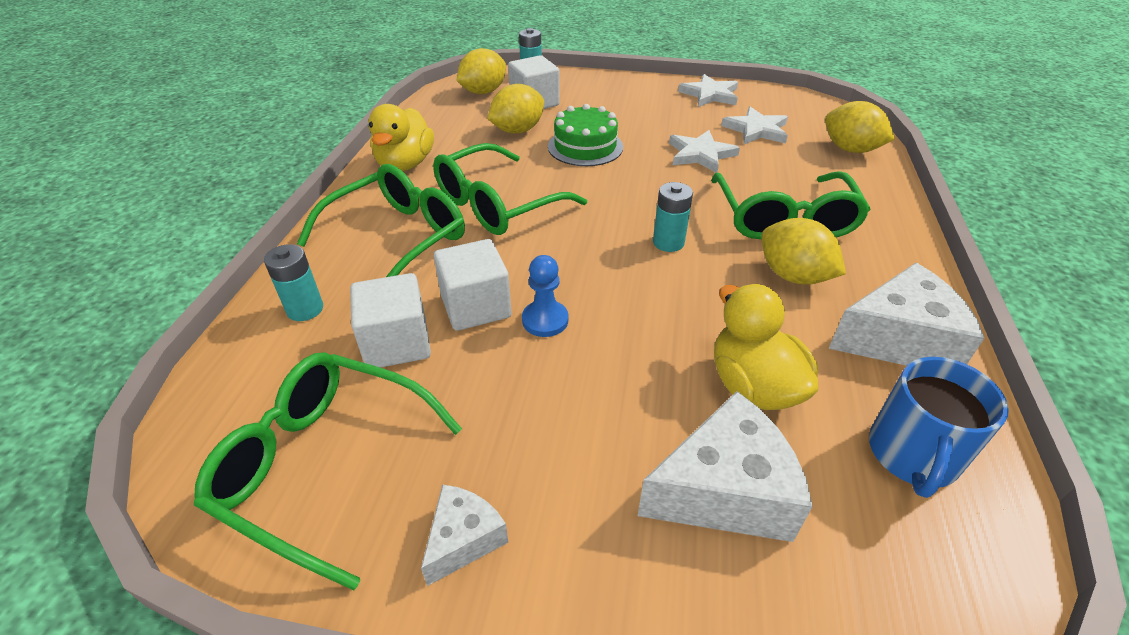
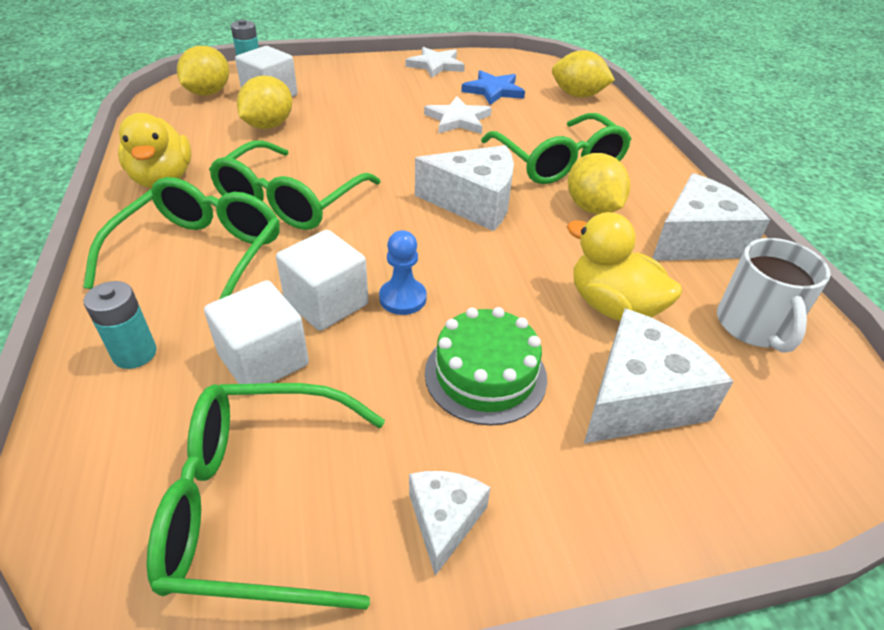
camera: 25 degrees left, 0 degrees up
green cake [548,104,623,166] -> green cake moved to [425,307,547,426]
turquoise battery [653,182,693,252] -> white cheese [415,145,514,231]
white star [721,107,788,144] -> blue star [461,70,525,105]
yellow lemon [761,218,846,285] -> yellow lemon turned 45 degrees clockwise [568,153,630,215]
blue mug [869,357,1009,498] -> white mug [717,238,831,353]

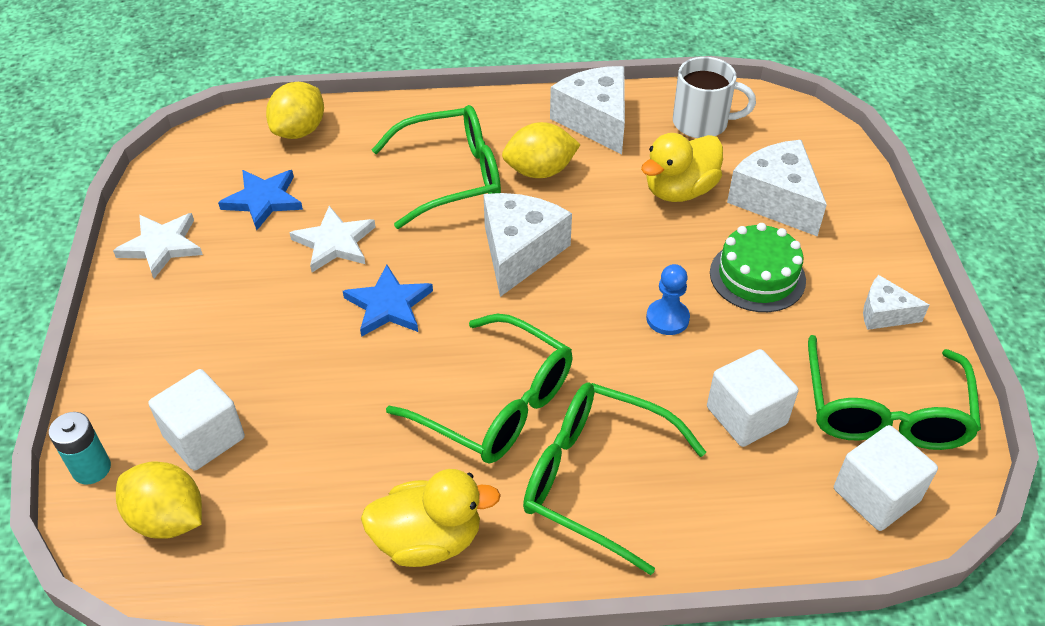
camera: 80 degrees left, 5 degrees up
turquoise battery [84,281,157,369] -> none
yellow lemon [237,76,292,129] -> none
white cube [276,230,369,331] -> white cube moved to [834,425,938,531]
none -> blue star [343,265,433,337]

